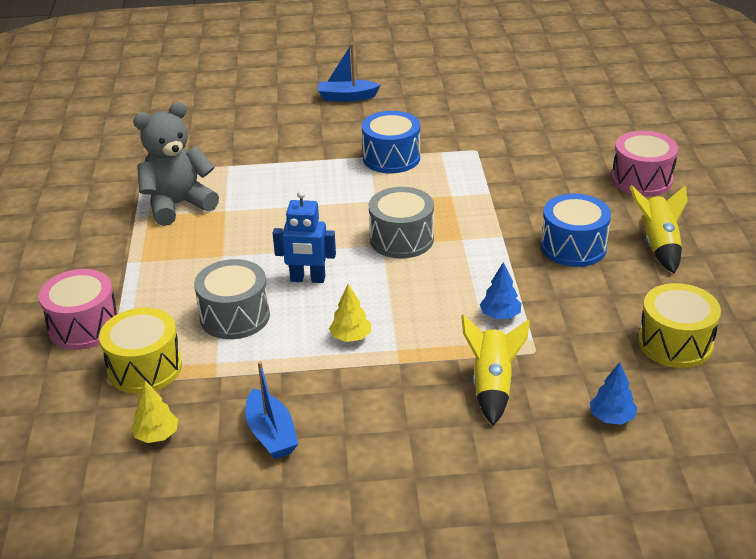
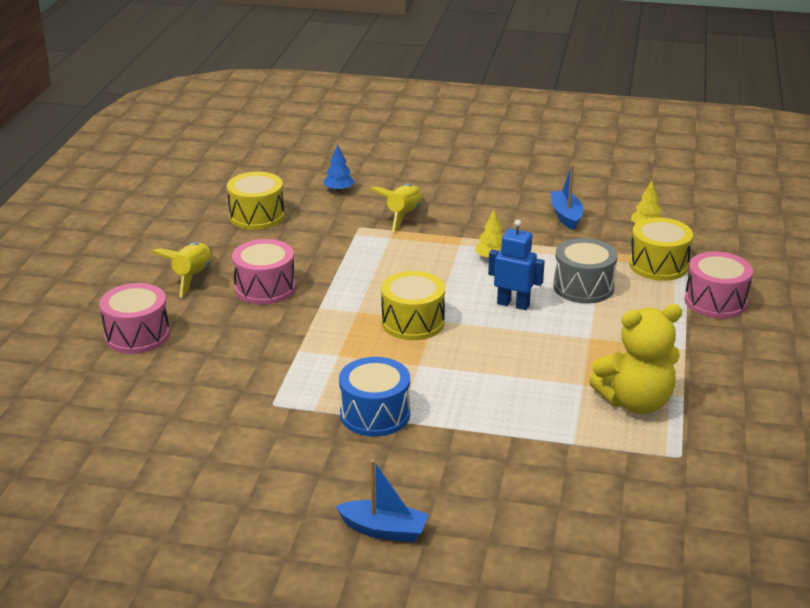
camera: 165 degrees left, 5 degrees down
grey teddy bear [133,102,219,226] -> yellow teddy bear [589,304,682,414]
grey drum [369,187,434,259] -> yellow drum [381,271,445,340]
blue tree [480,262,522,319] -> none
blue drum [541,194,611,267] -> pink drum [232,239,295,305]

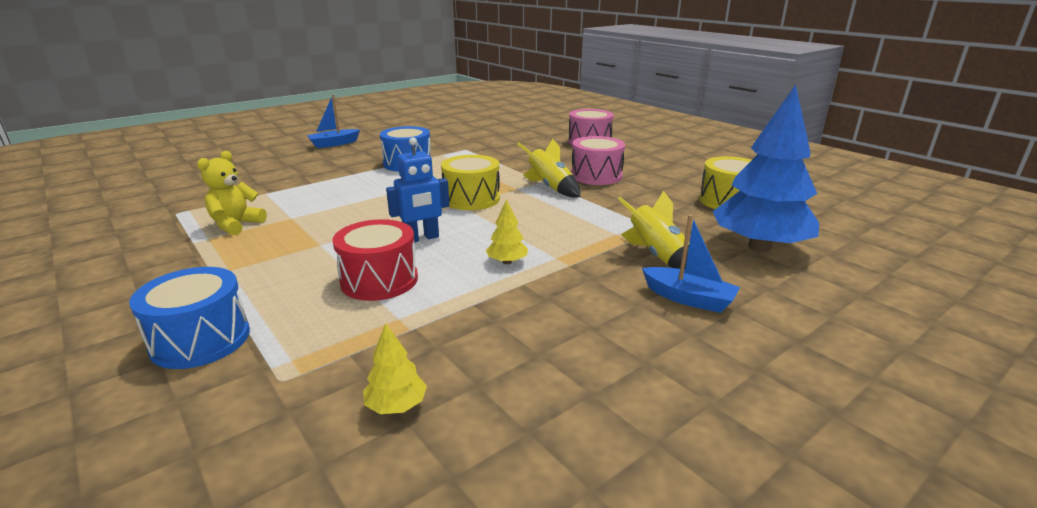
camera: 130 degrees right, 5 degrees down
yellow rocket [151,242,212,297] -> yellow rocket moved to [517,139,580,198]
blue tree [324,145,355,192] -> blue tree [713,85,819,252], size x2.46
blue boat [551,164,584,230] -> blue boat moved to [642,215,740,313]
grey drum [553,238,617,304] -> red drum [332,219,418,301]
yellow teddy bear [589,304,682,414] -> yellow teddy bear [197,151,267,235], size x0.66
yellow drum [629,217,693,281] -> none
pink drum [685,252,753,319] -> blue drum [129,267,250,369]

